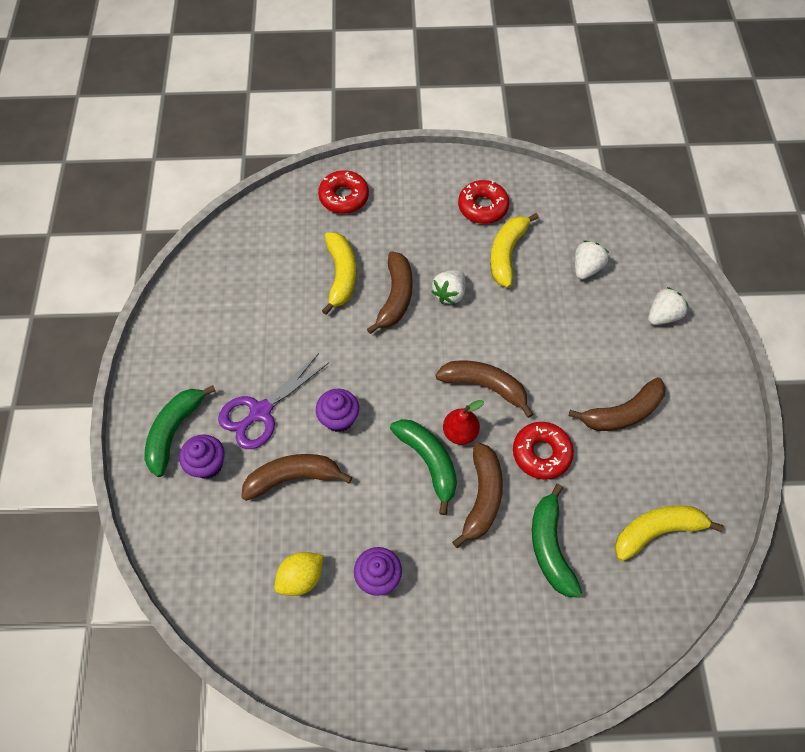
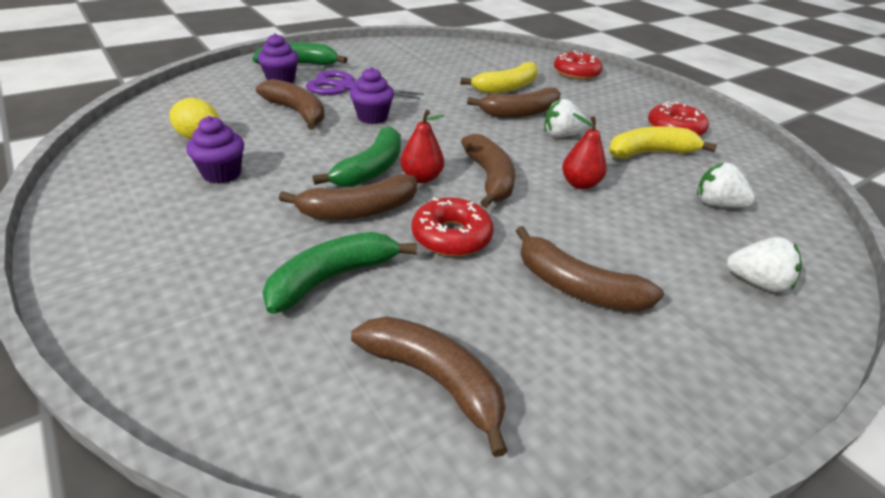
camera: 55 degrees right, 25 degrees down
white strawberry [575,241,609,280] -> white strawberry turned 150 degrees counterclockwise [697,162,755,208]
yellow banana [615,505,724,561] -> brown banana [351,316,508,457]
none -> red pear [562,113,607,189]

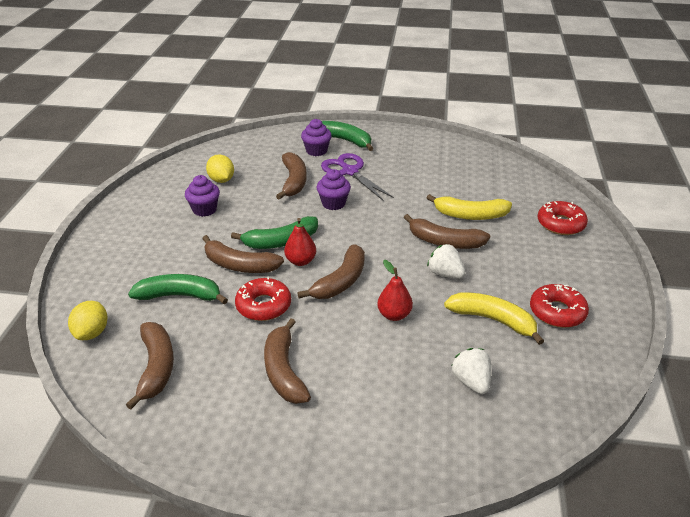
camera: 45 degrees right, 0 degrees up
white strawberry [726,237,802,292] -> none
none -> yellow lemon [68,301,107,340]

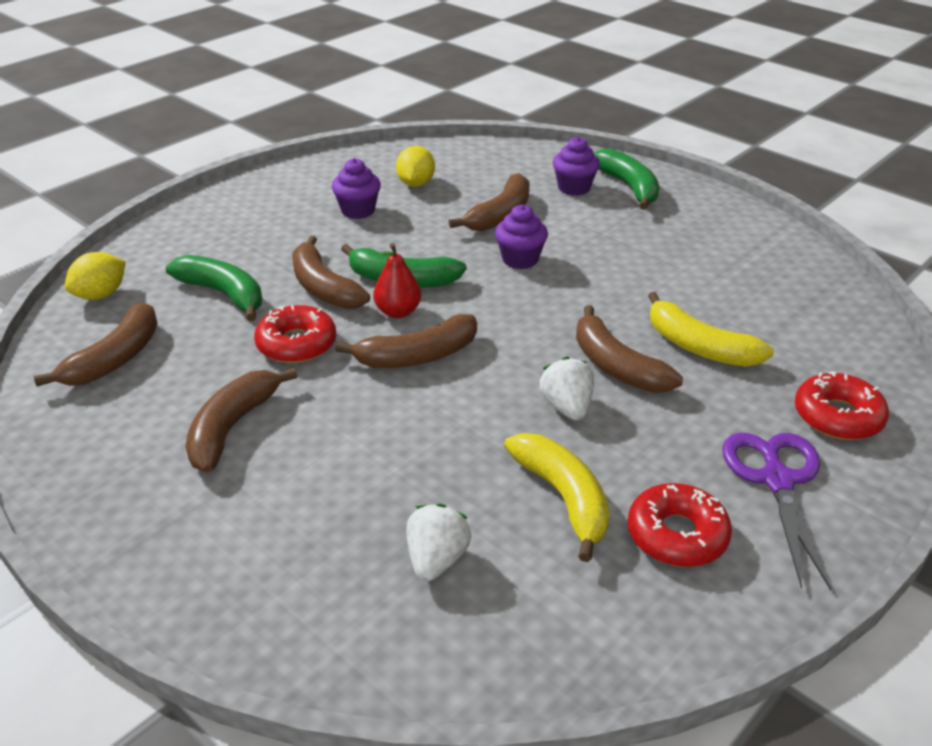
camera: 35 degrees right, 0 degrees up
purple scissors [321,153,394,201] -> purple scissors moved to [722,433,832,590]
red pear [377,260,413,321] -> none

